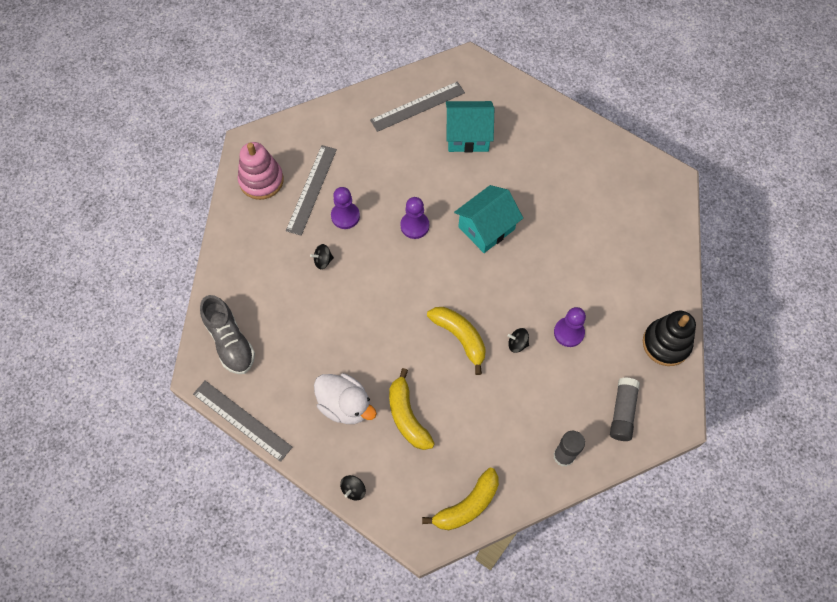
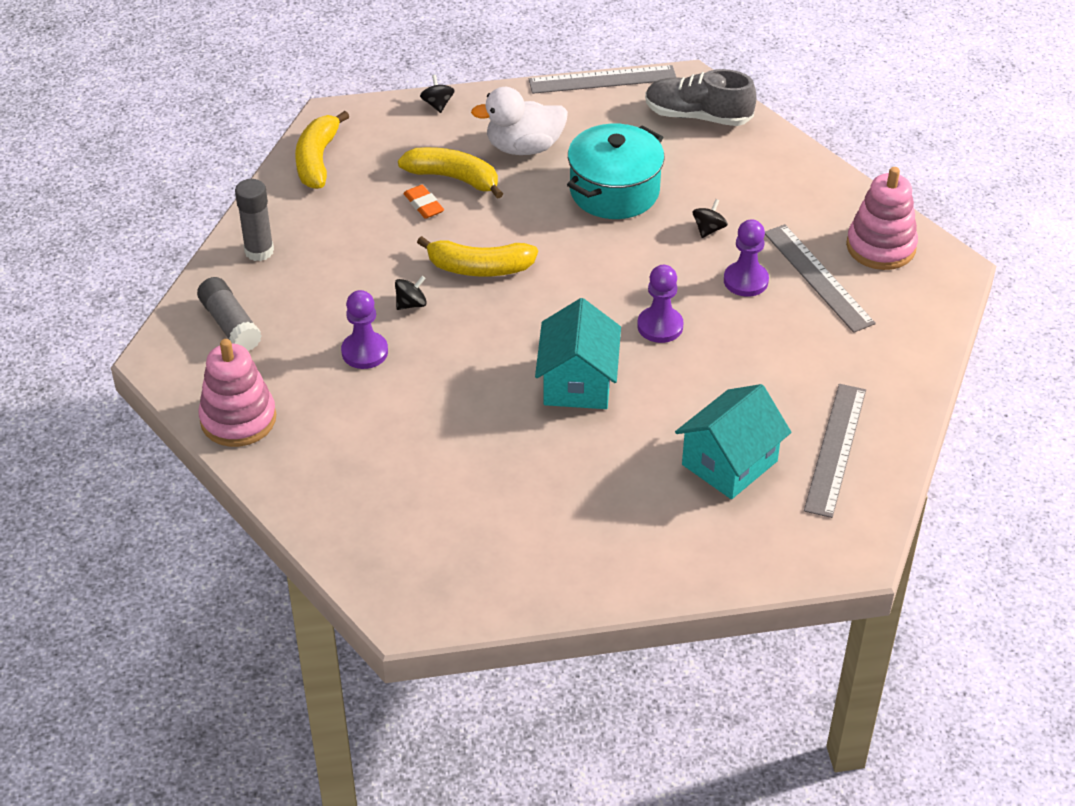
camera: 135 degrees right, 20 degrees down
black stacking toy [643,311,696,366] -> pink stacking toy [198,339,276,447]
none -> orange eraser [403,185,444,219]
none -> turquoise pot [567,124,665,219]

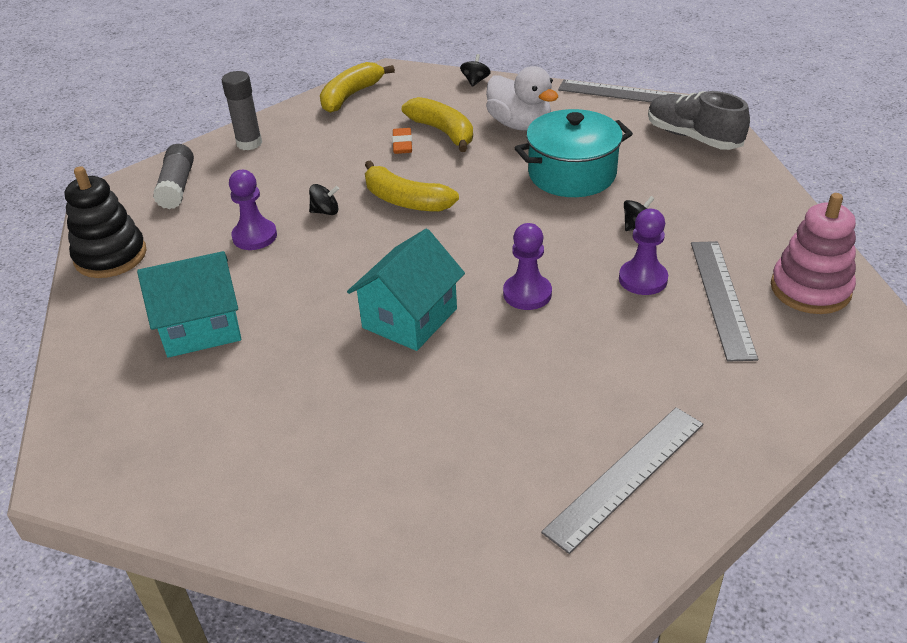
camera: 30 degrees right, 5 degrees down
pink stacking toy [198,339,276,447] -> black stacking toy [65,166,146,278]
white duck [471,87,568,155] -> white duck turned 150 degrees counterclockwise [486,66,558,131]
turquoise house [675,384,791,499] -> turquoise house moved to [137,251,241,358]

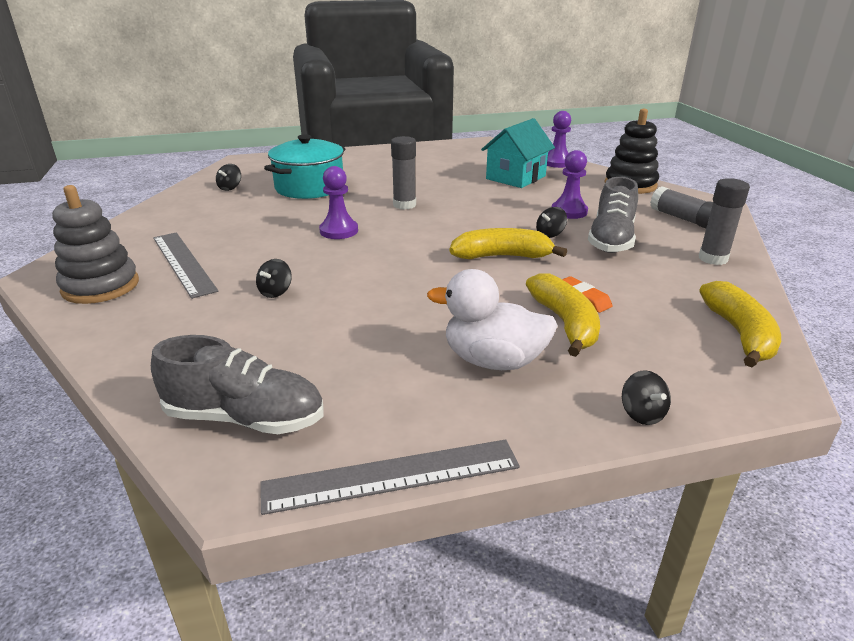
camera: 145 degrees right, 10 degrees down
turquoise house [347,229,465,351] -> grey glue stick [391,136,416,210]
yellow banana [402,97,473,152] -> yellow banana turned 120 degrees counterclockwise [526,273,600,357]
turquoise pot [515,109,633,197] -> turquoise pot moved to [264,135,345,199]
grey ruler [541,407,704,554] -> black spinning top [216,164,241,191]
purple pawn [619,209,668,295] -> purple pawn moved to [547,111,571,168]
pink stacking toy [771,193,856,314] -> grey stacking toy [52,185,139,304]
none -> grey shoe [588,177,638,253]

